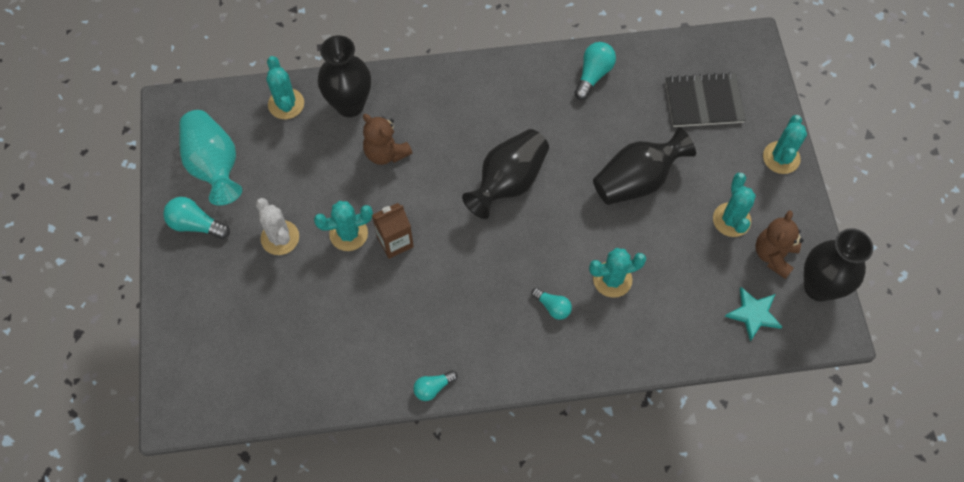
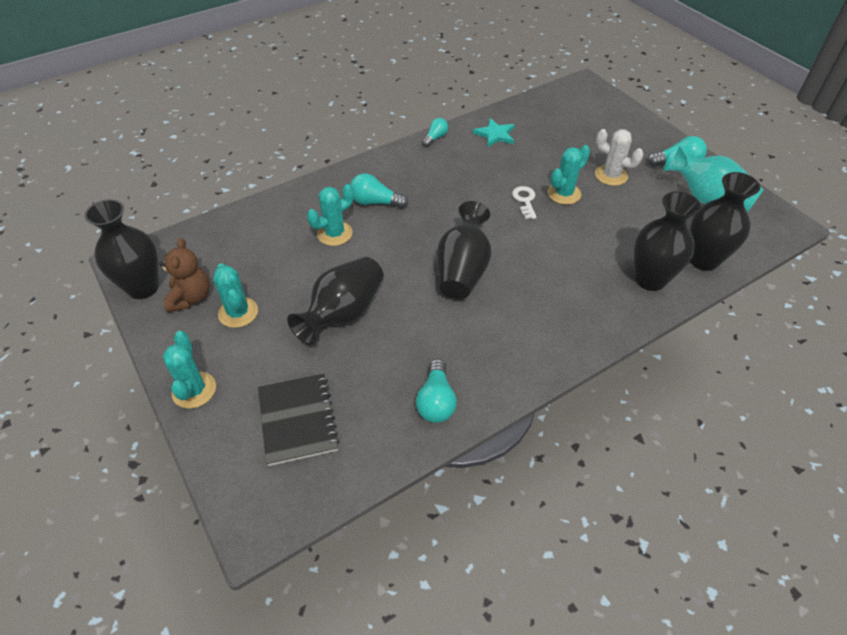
camera: 155 degrees right, 15 degrees down
turquoise cactus [266,56,304,119] -> black vase [690,172,760,271]
brown teddy bear [363,114,412,165] -> none
brown carton [372,203,414,259] -> white key [512,186,537,219]
turquoise light bulb [531,288,572,320] -> turquoise light bulb [350,173,408,209], size x1.51
black notebook [665,72,746,127] -> black notebook turned 75 degrees counterclockwise [258,373,340,466]
turquoise star [725,287,782,341] -> turquoise star moved to [473,118,515,147]

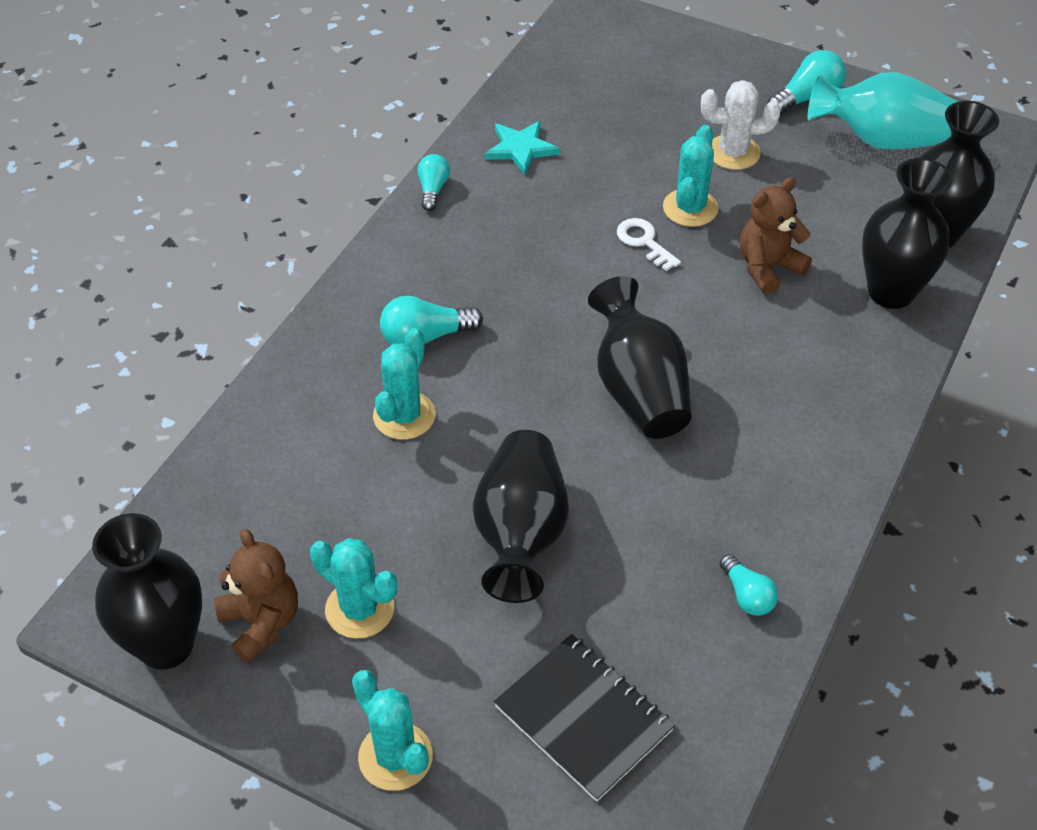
camera: 30 degrees left, 0 degrees up
turquoise light bulb [416,359,457,423] -> turquoise light bulb [720,554,778,616], size x0.66
none -> brown teddy bear [740,177,812,295]

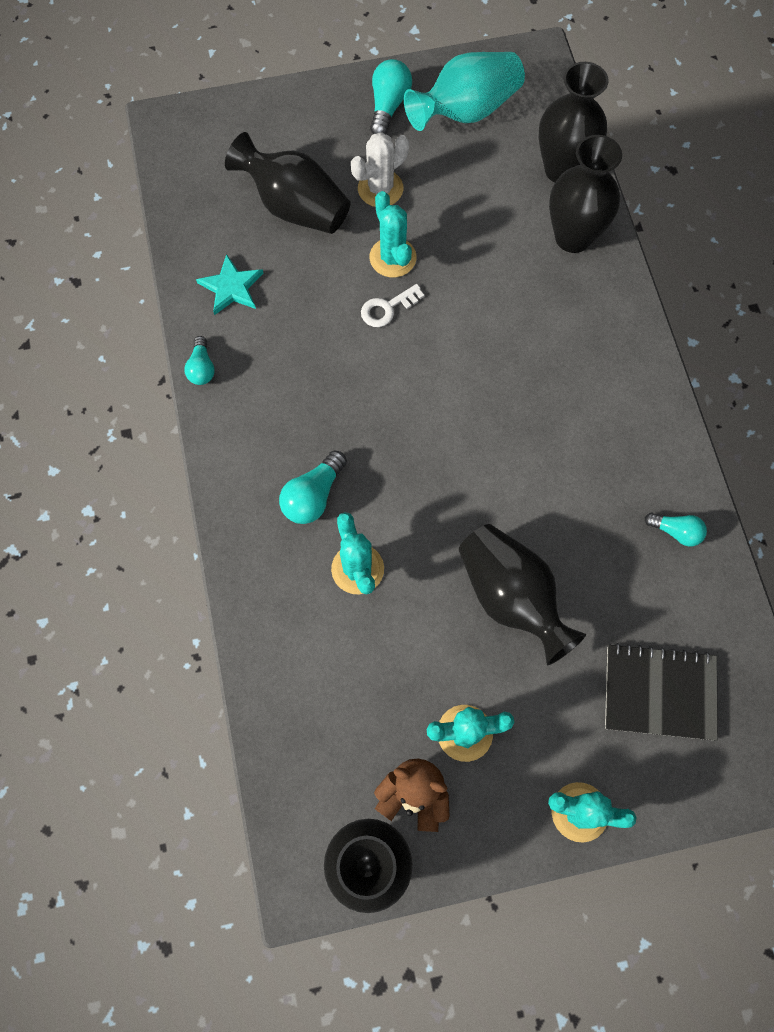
camera: 40 degrees left, 20 degrees up
turquoise light bulb [418,154,450,211] -> turquoise light bulb turned 150 degrees counterclockwise [184,336,215,385]
black vase [588,276,692,439] -> black vase moved to [225,132,351,234]
white key [617,218,681,271] -> white key turned 45 degrees counterclockwise [361,284,424,327]
brown teddy bear [740,177,812,295] -> none

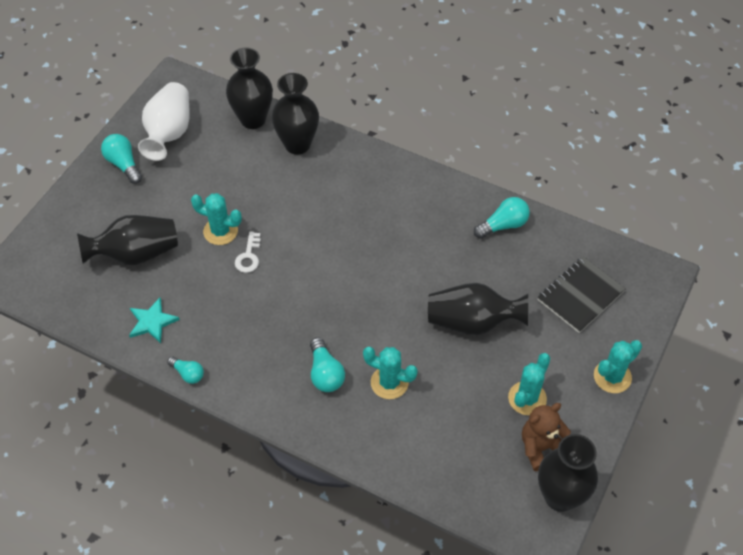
camera: 50 degrees left, 15 degrees down
white cactus [351,132,409,207] -> none
turquoise vase [404,52,525,131] -> white vase [138,82,190,161]
turquoise light bulb [644,513,707,547] -> turquoise light bulb [474,197,530,239], size x1.51

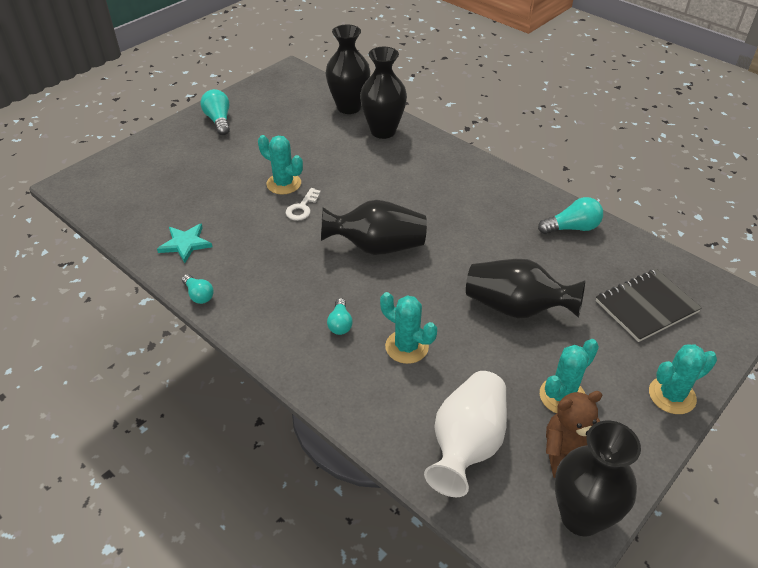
camera: 15 degrees right, 10 degrees down
black vase [77,215,178,265] -> black vase moved to [321,200,427,255]
white vase [138,82,190,161] -> white vase moved to [424,371,507,497]
turquoise light bulb [310,337,345,392] -> turquoise light bulb [327,298,353,335], size x0.66

